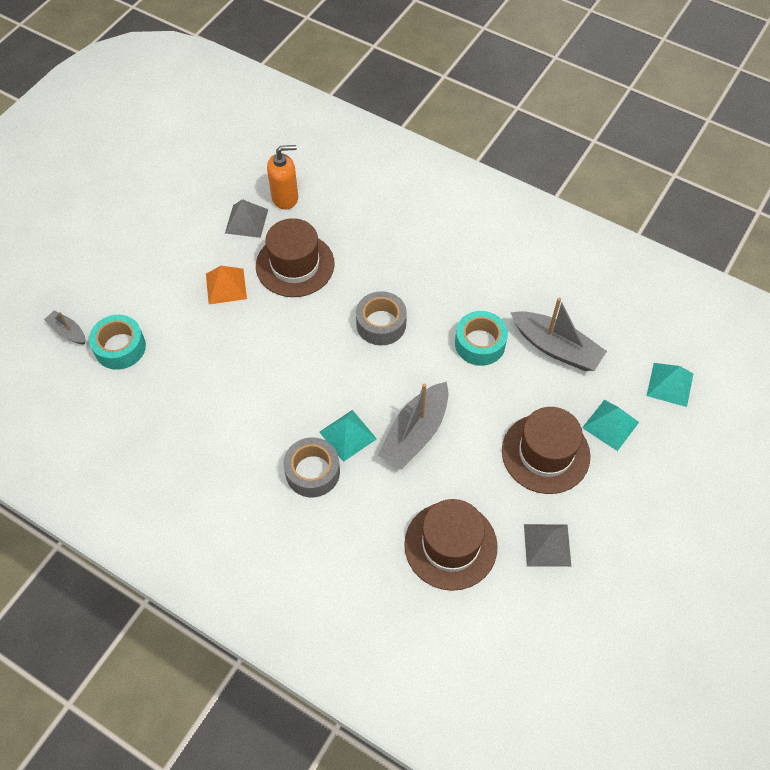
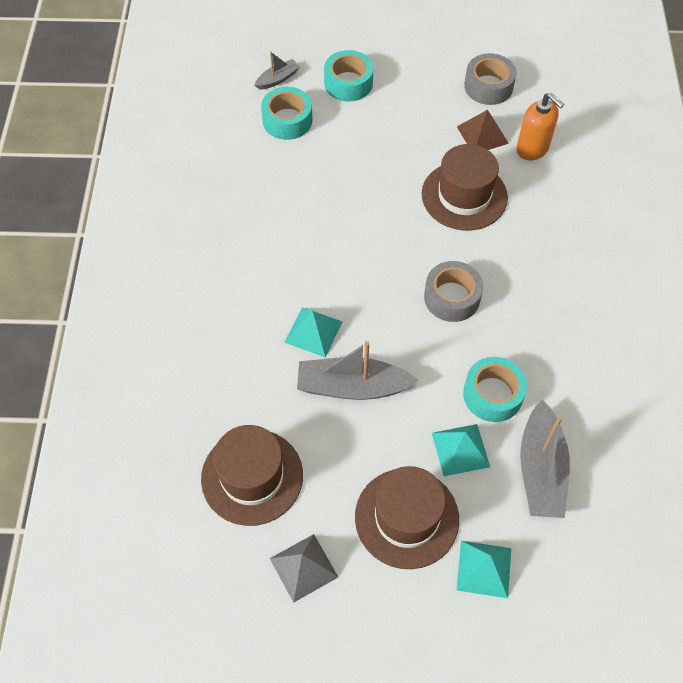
camera: 60 degrees right, 0 degrees up
grey boat [44,311,86,345] -> grey boat turned 45 degrees clockwise [255,52,300,90]
orange pyramid [206,266,247,304] -> none
grey pyramid [225,199,268,238] -> brown pyramid [457,110,509,150]
grey tape [283,437,340,497] -> grey tape moved to [464,53,517,105]
turquoise pyramid [647,363,693,407] -> turquoise pyramid moved to [432,424,490,476]
none -> turquoise tape [324,50,373,101]

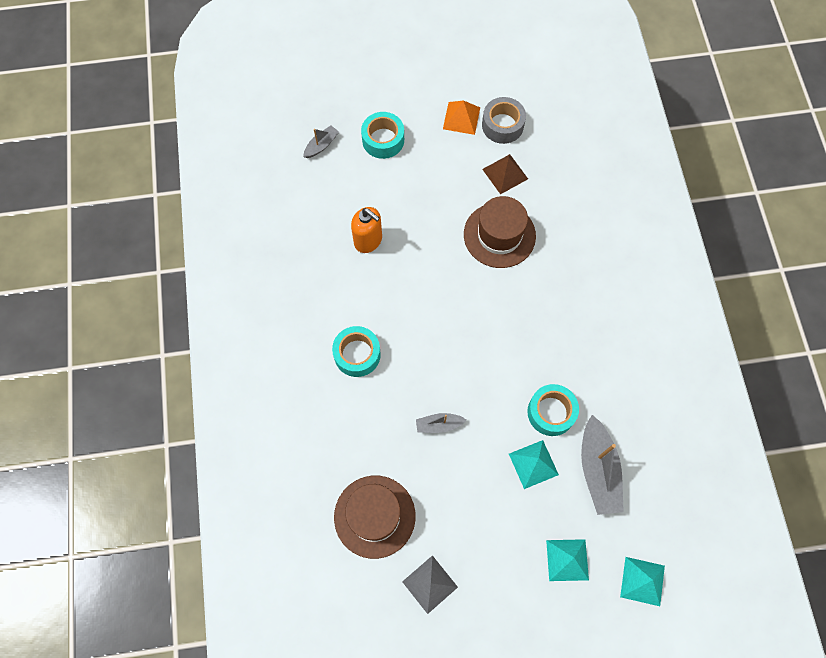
camera: 10 degrees left, 10 degrees up
turquoise tape [261,87,312,140] -> turquoise tape moved to [332,326,381,377]
turquoise pyramid [284,307,342,358] -> turquoise pyramid moved to [620,557,665,606]
grey boat [297,341,419,400] -> grey boat [416,413,466,433], size x0.52
brown hat [355,466,459,569] -> none
grey tape [424,261,483,322] -> none
orange soap dispenser [517,93,564,160] -> orange soap dispenser moved to [351,207,382,253]
none -> orange pyramid [443,100,480,135]

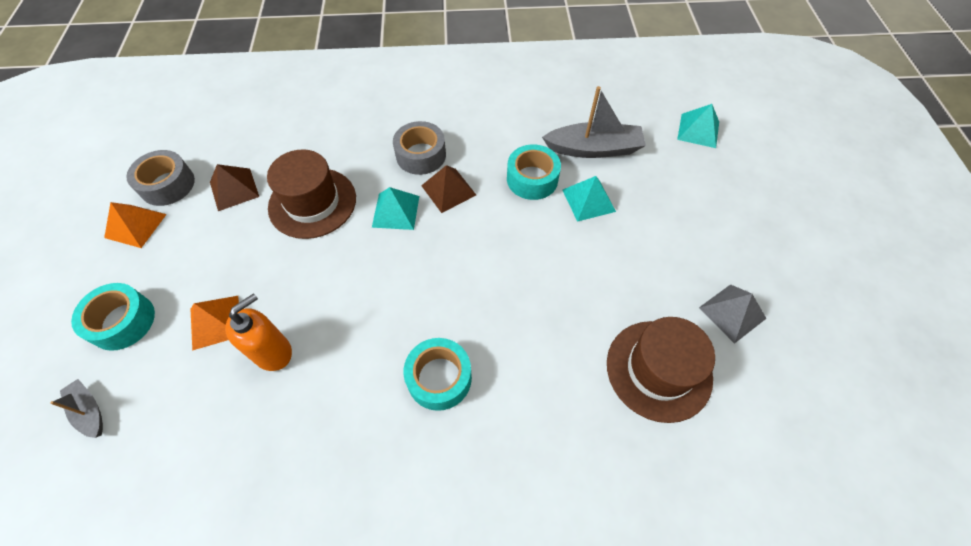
camera: 85 degrees left, 10 degrees down
grey boat [416,413,466,433] -> none
turquoise pyramid [546,539,589,581] -> turquoise pyramid moved to [372,187,419,230]
none -> orange pyramid [190,296,239,351]
none -> grey tape [393,121,446,175]
none -> brown pyramid [421,165,476,213]

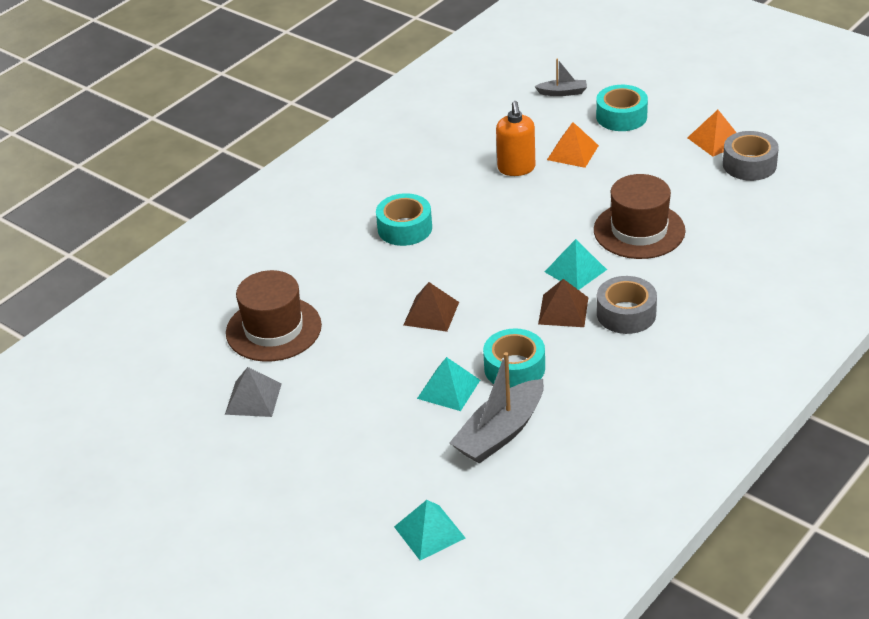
camera: 135 degrees right, 20 degrees down
brown pyramid [210,164,259,211] -> brown pyramid moved to [404,282,459,332]

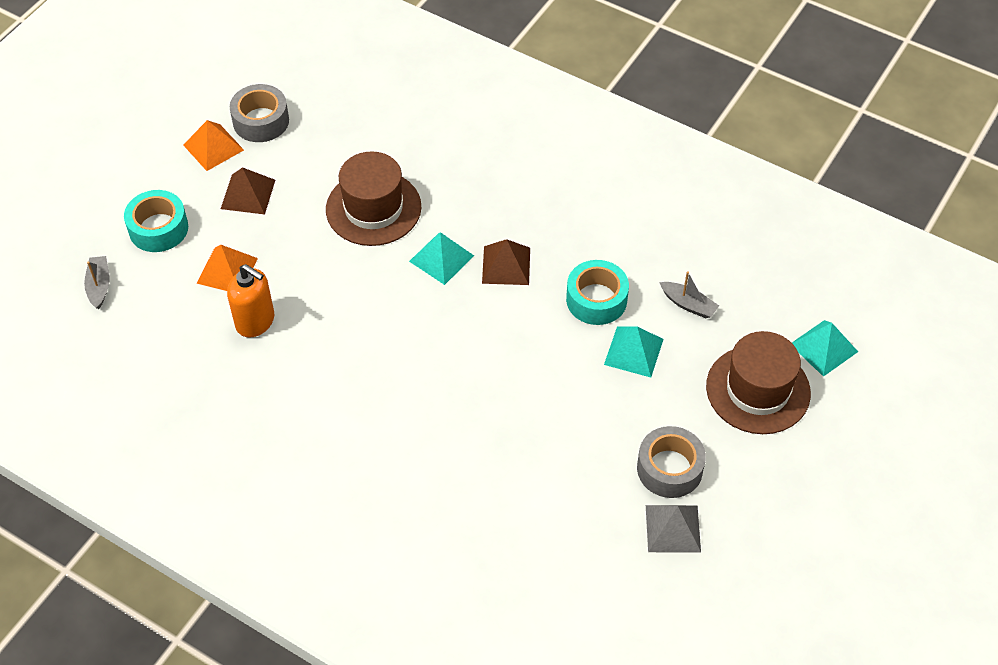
camera: 100 degrees left, 15 degrees up
brown hat [226,270,322,362] -> brown hat moved to [706,331,811,434]
turquoise tape [376,193,432,246] -> none
brown pyramid [404,282,459,332] -> brown pyramid moved to [221,167,275,214]
grey boat [450,352,544,464] -> grey boat [659,271,719,318], size x0.52
orange soap dispenser [496,101,535,176] -> orange soap dispenser turned 45 degrees clockwise [227,264,274,338]
grey tape [597,276,657,334] -> grey tape moved to [637,426,706,498]

